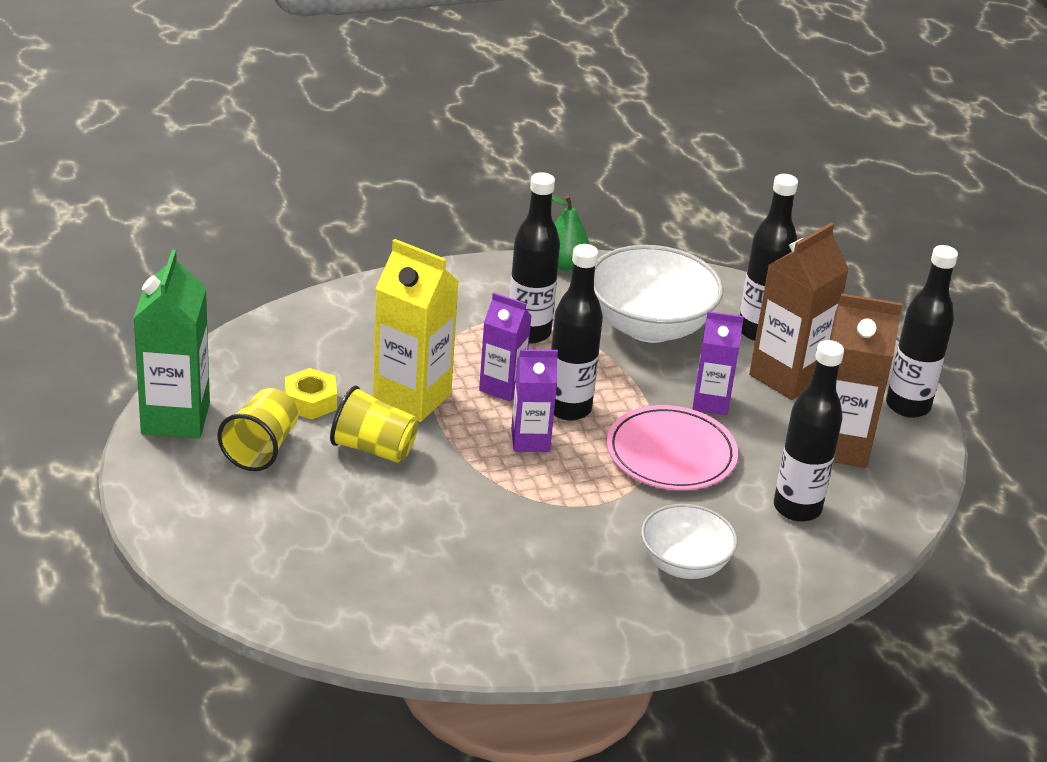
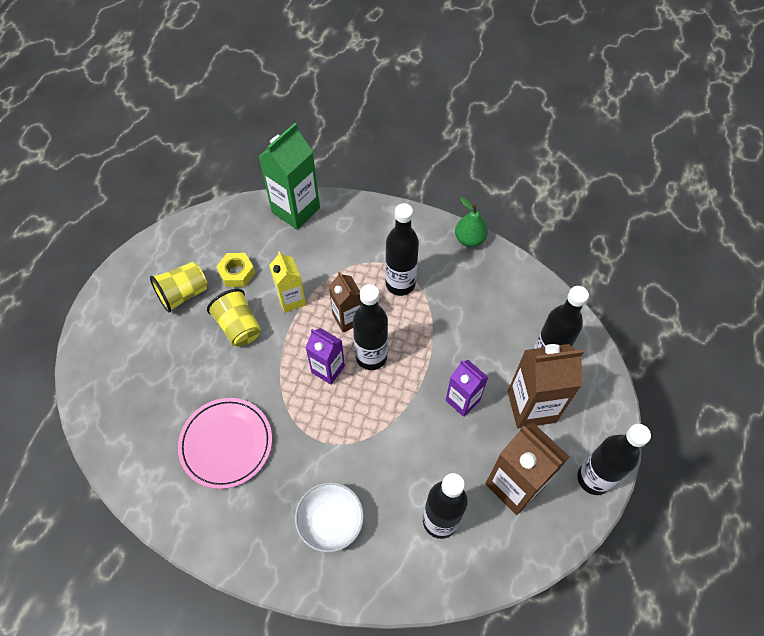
camera: 40 degrees right, 25 degrees up
green carton [133,250,210,439] -> green carton moved to [258,123,320,230]
yellow carton [373,239,459,422] -> yellow carton [269,251,306,313], size x0.62
purple carton [479,293,532,401] -> brown carton [329,272,361,333]
white bowl [594,245,723,343] -> none
pink plate [607,405,738,490] -> pink plate moved to [178,398,272,489]

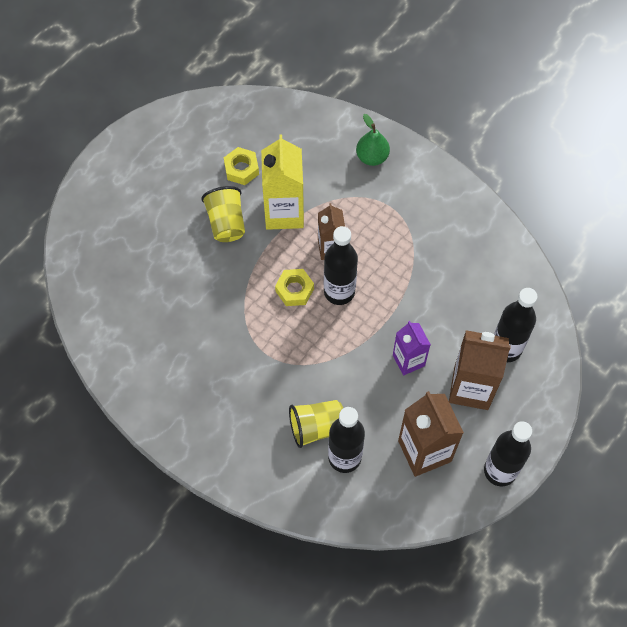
camera: 20 degrees right, 5 degrees up
yellow cup [150,262,208,313] -> yellow cup moved to [289,400,343,448]
pink plate [178,398,272,489] -> none
green carton [258,123,320,230] -> none
yellow carton [269,251,306,313] -> yellow carton [261,135,304,230], size x1.62
white bowl [295,482,364,552] -> none
purple carton [306,328,345,384] -> yellow nut [275,269,314,306]
black bottle [385,203,419,296] -> none
green pear [455,197,488,247] -> green pear moved to [356,114,390,166]

